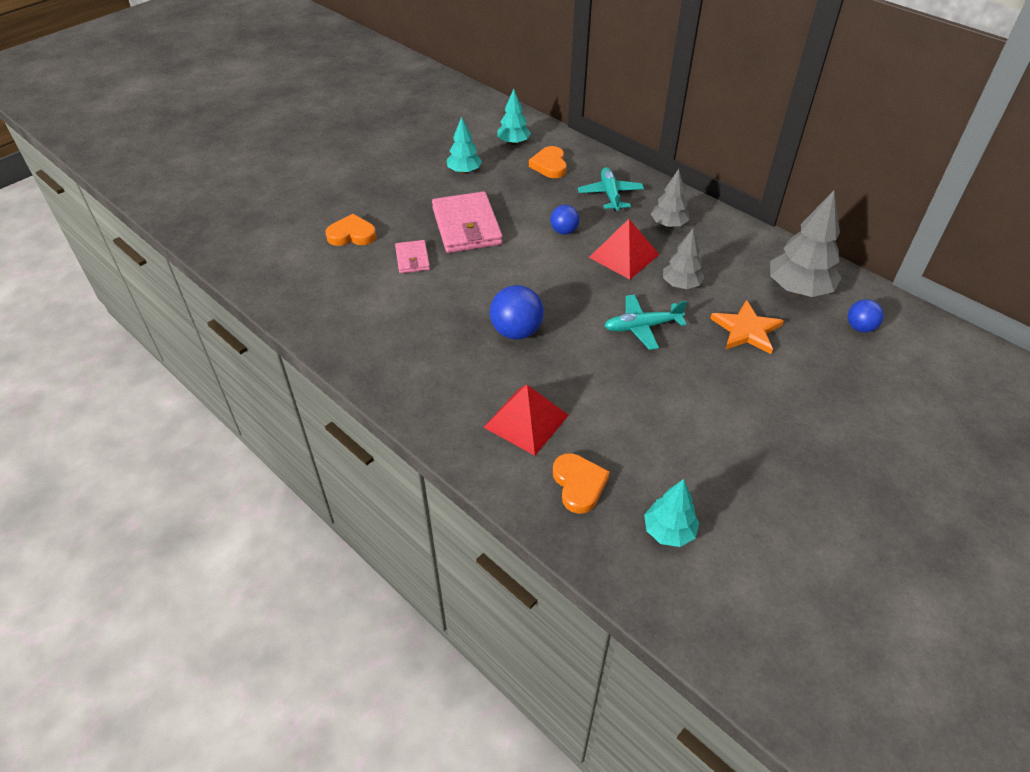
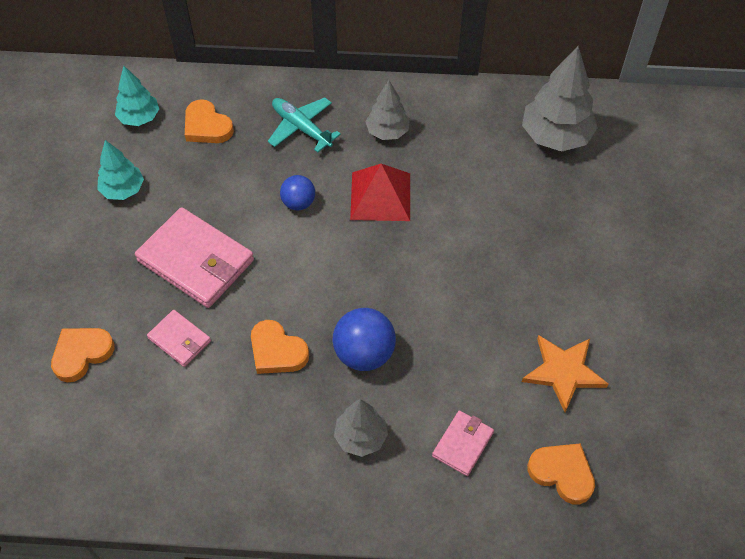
camera: 40 degrees left, 10 degrees up
red pyramid [483,385,569,456] -> pink wallet [432,410,494,476]
turquoise plane [604,295,687,350] -> none
turquoise tree [644,479,699,547] -> none
grey tree [663,229,704,289] -> grey tree moved to [334,399,388,457]
orange star [710,300,784,354] -> orange star moved to [522,335,609,412]
blue ball [848,299,884,333] -> none
none -> orange heart [251,320,309,374]

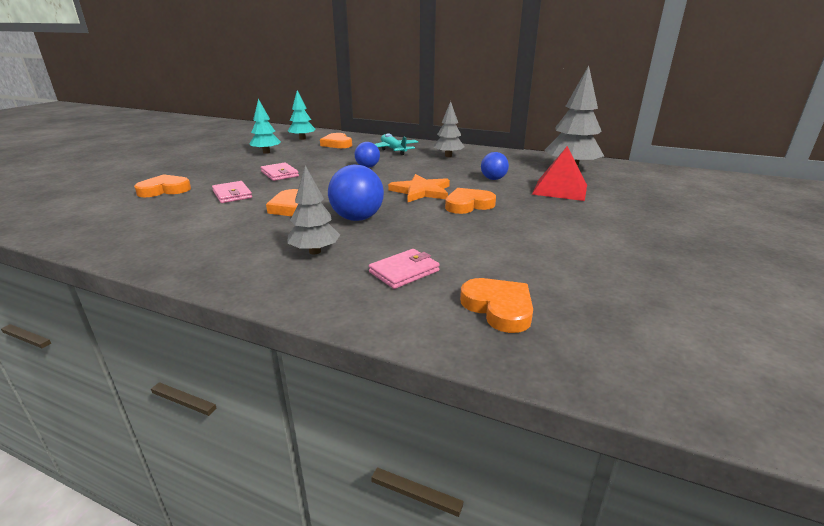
camera: 20 degrees right, 30 degrees down
pink wallet [135,207,254,308] -> pink wallet [261,162,299,181], size x0.52
red pyramid [350,164,410,221] -> red pyramid moved to [532,146,587,201]
orange star [522,335,609,412] -> orange star moved to [388,174,450,202]
none -> orange heart [445,188,496,214]
none -> blue ball [481,152,509,180]

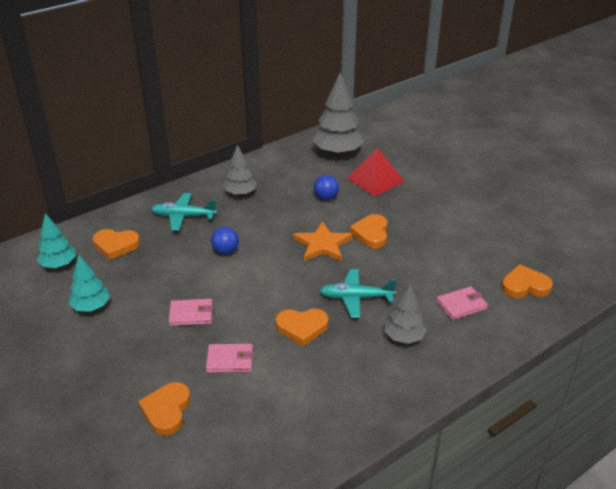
camera: 60 degrees left, 10 degrees up
blue ball [328,165,384,221] -> turquoise plane [320,269,397,318]
pink wallet [369,249,440,289] -> pink wallet turned 75 degrees clockwise [436,286,488,320]

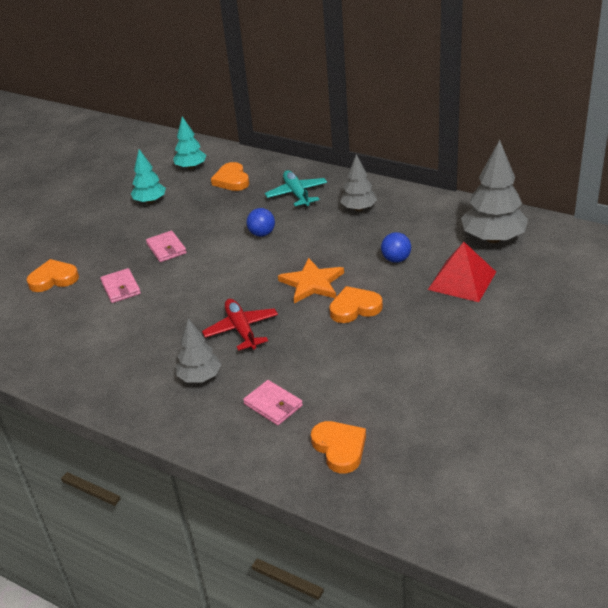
camera: 70 degrees right, 0 degrees up
orange heart [276,309,328,346] -> none
turquoise plane [320,269,397,318] -> red plane [202,299,278,351]

